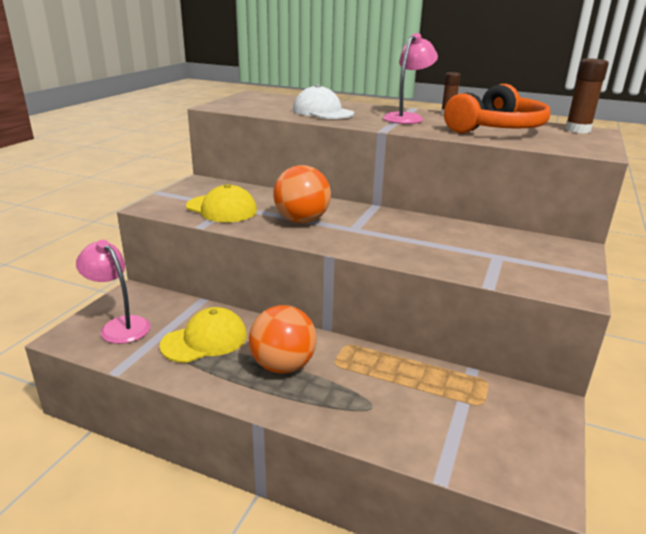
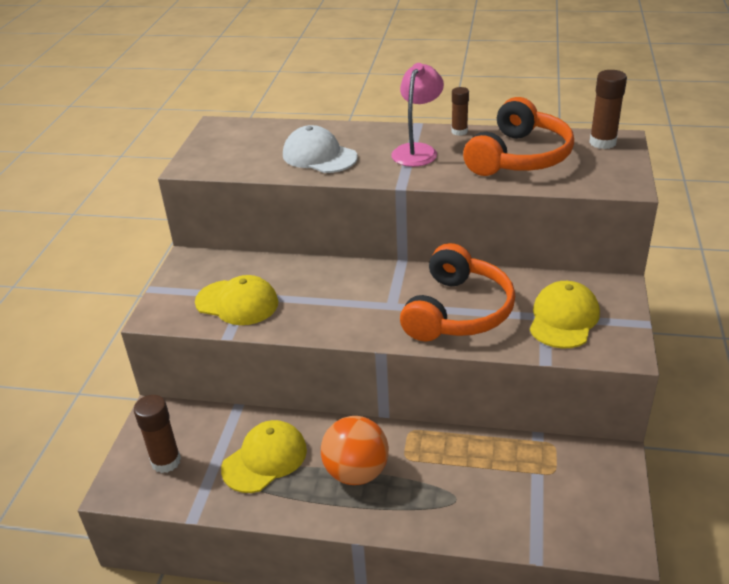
camera: 10 degrees left, 10 degrees up
pink lamp [76,240,151,344] -> brown glue stick [134,395,181,473]
orange ball [273,165,331,223] -> none
none -> orange headphones [400,243,515,342]
none -> yellow cap [529,281,600,349]

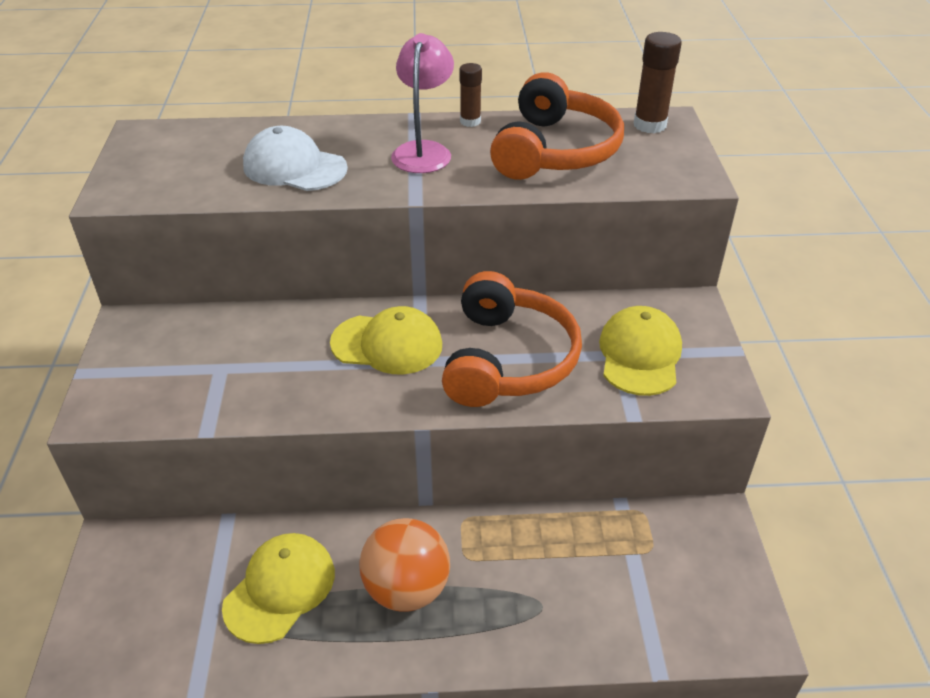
camera: 15 degrees left, 5 degrees up
brown glue stick [134,395,181,473] -> none
yellow cap [195,275,278,325] -> yellow cap moved to [330,306,442,374]

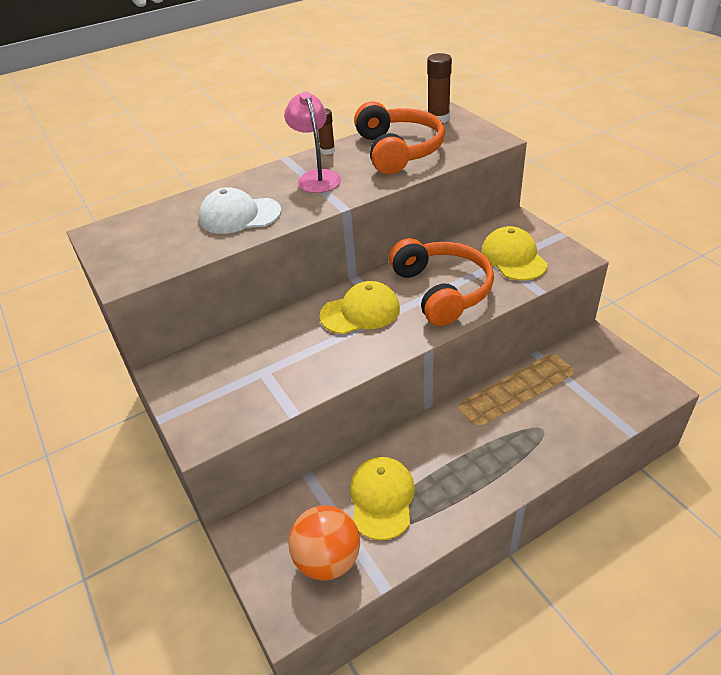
camera: 25 degrees left, 0 degrees up
orange ball [360,518,450,612] -> orange ball moved to [289,505,360,581]

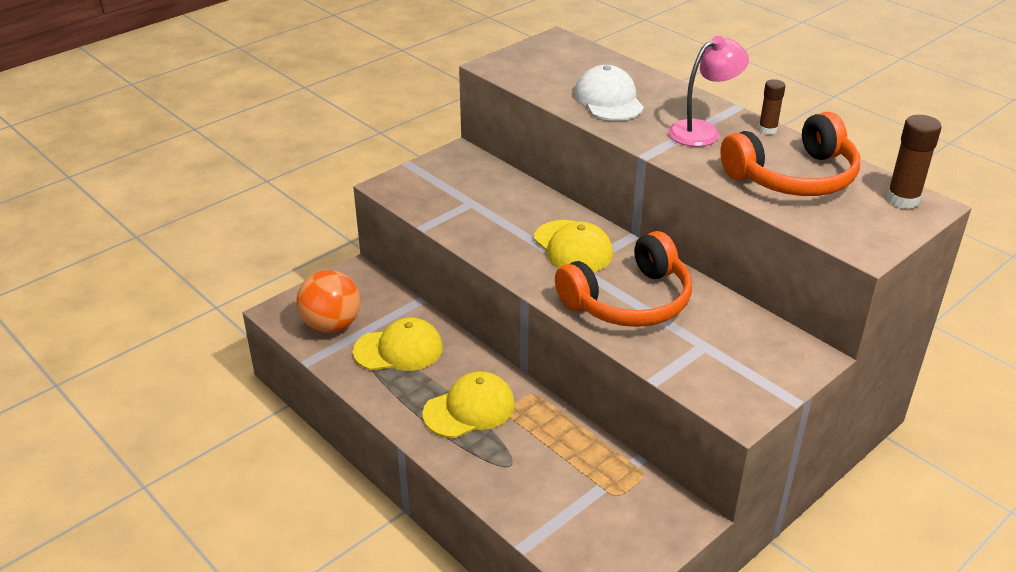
camera: 75 degrees right, 5 degrees down
yellow cap [481,226,548,281] -> yellow cap moved to [422,371,515,438]

